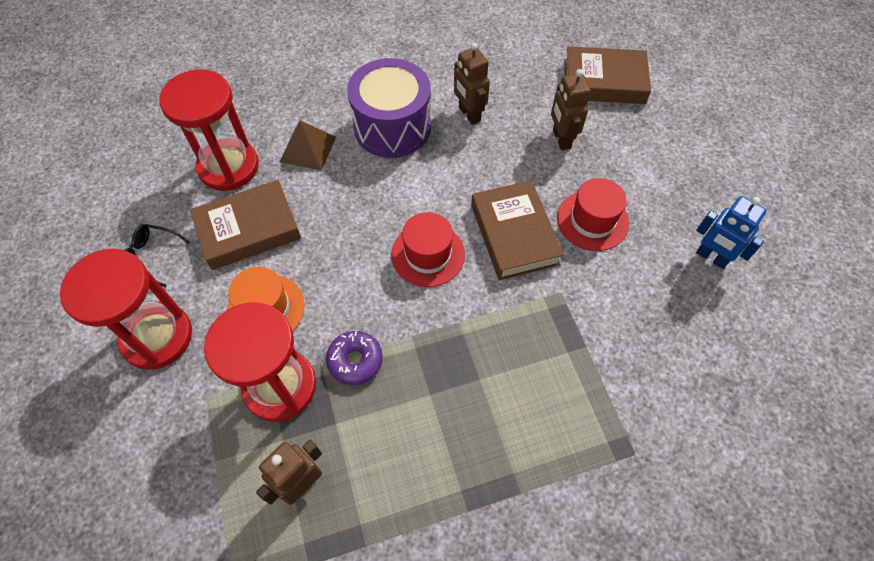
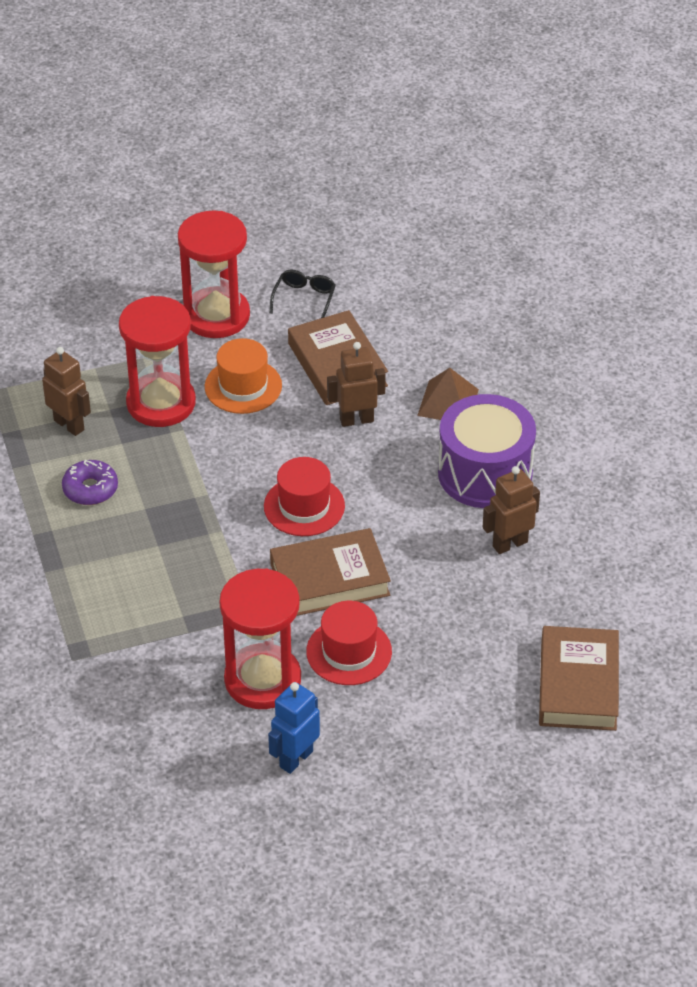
camera: 90 degrees right, 15 degrees down
red hourglass [159,69,259,191] -> red hourglass moved to [220,568,301,709]
purple donut [326,331,383,385] -> purple donut moved to [62,460,118,505]
brown robot [551,69,591,150] -> brown robot moved to [327,342,386,427]

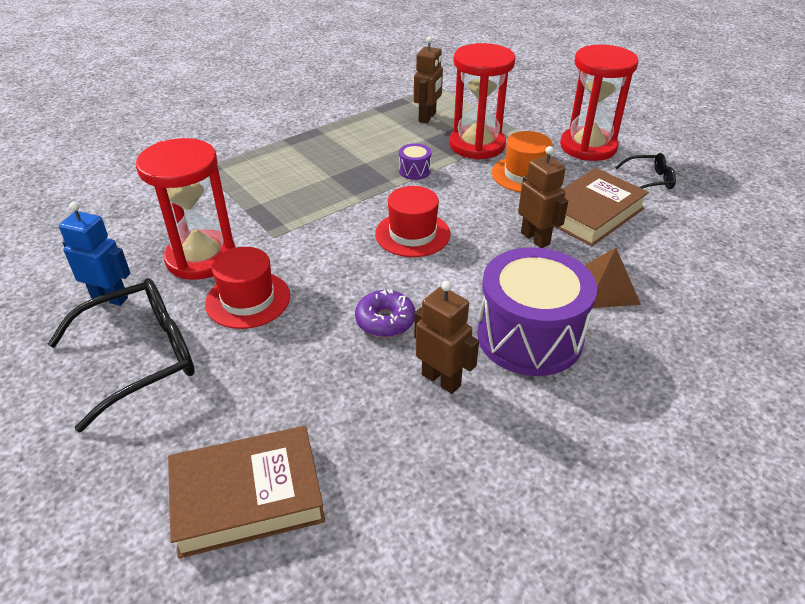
camera: 70 degrees right, 5 degrees down
purple donut [62,460,118,505] -> purple donut moved to [355,289,415,337]
brown book [270,528,391,616] -> none
none -> black glasses [48,278,195,432]
none -> purple drum [399,143,431,180]

